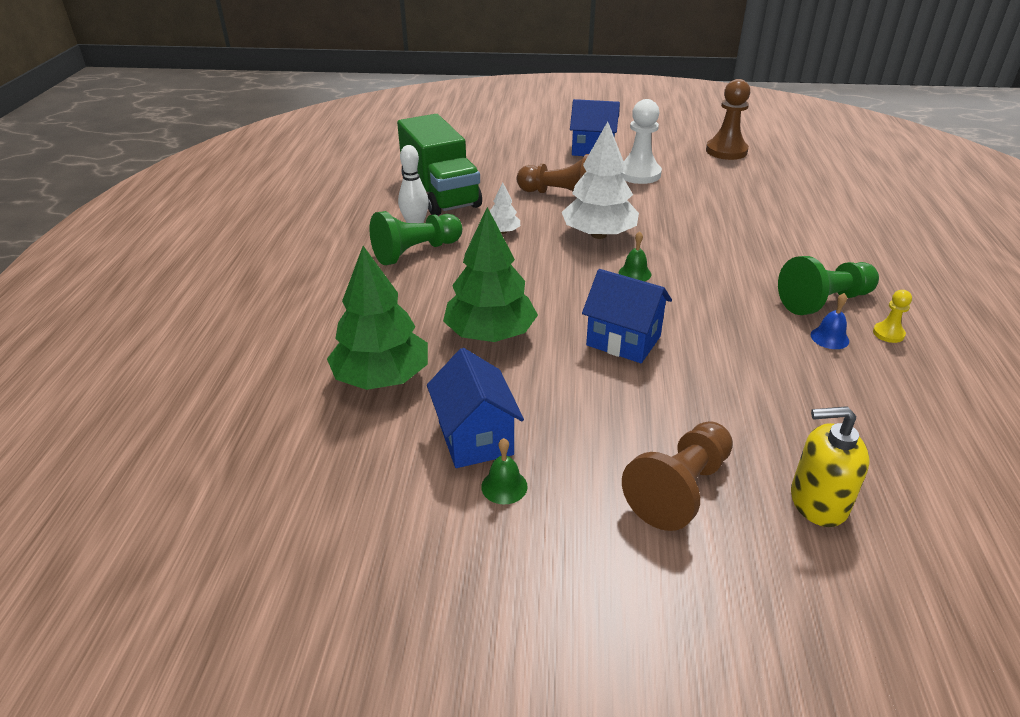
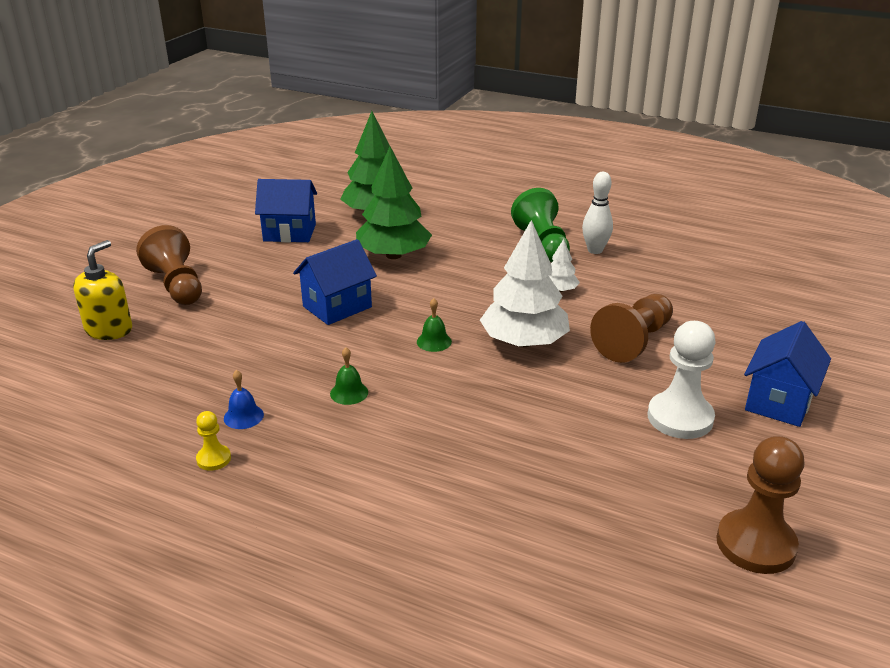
camera: 110 degrees right, 5 degrees down
green truck [397,114,482,216] -> none
green bell [481,438,528,504] -> green bell moved to [330,347,368,405]
green pawn [778,256,879,315] -> none

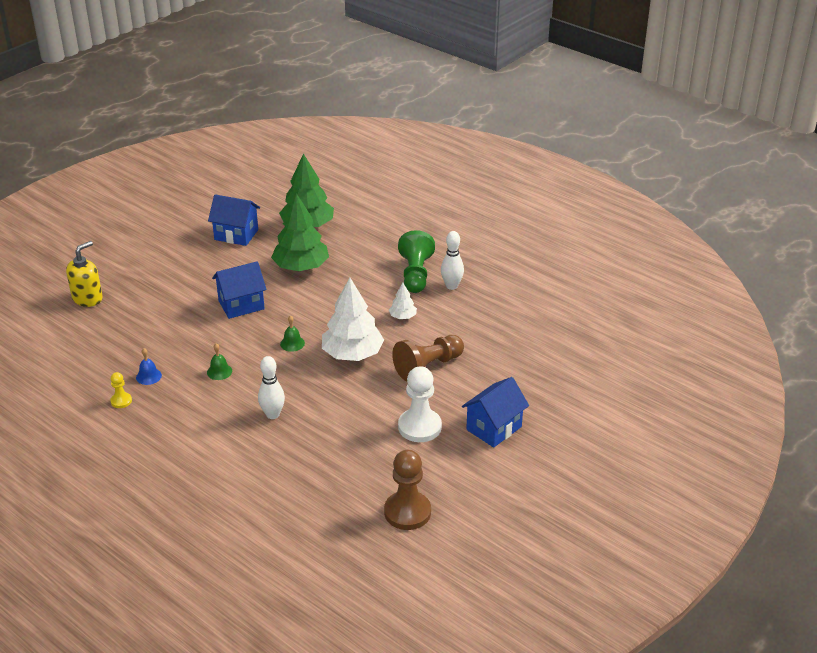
camera: 15 degrees right, 5 degrees up
brown pawn [136,225,202,305] -> none
none -> white bowling pin [258,356,285,419]

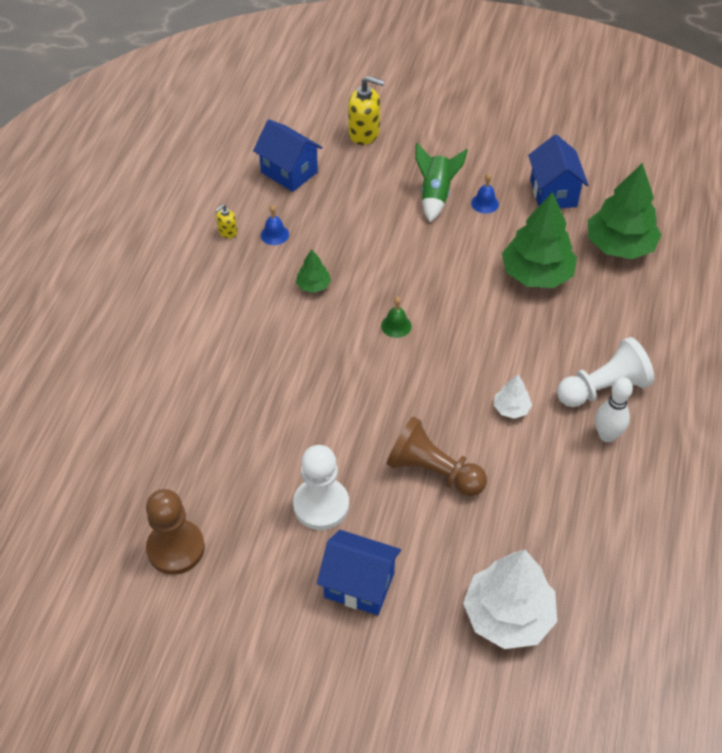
camera: 65 degrees right, 15 degrees up
yellow pawn [110,372,132,408] -> yellow soap dispenser [215,204,237,238]
green bell [207,343,232,380] -> green tree [296,249,331,293]
blue house [212,261,267,319] -> blue house moved to [253,119,323,192]
white bowling pin [258,356,285,419] -> none
white tree [322,278,384,361] -> white tree moved to [463,550,557,649]
green pawn [398,230,435,293] -> white pawn [557,337,654,407]
none -> green rocket [415,143,468,222]
none -> blue bell [471,174,499,214]

